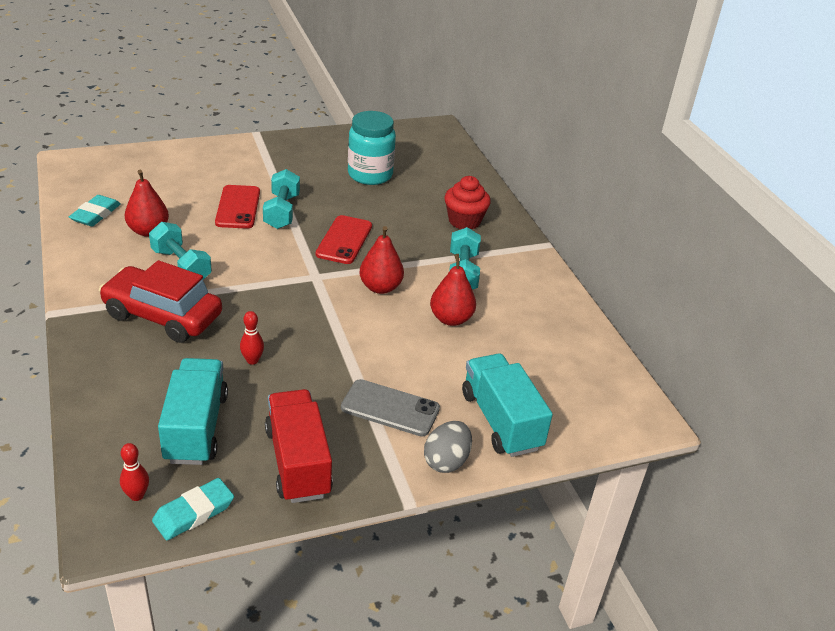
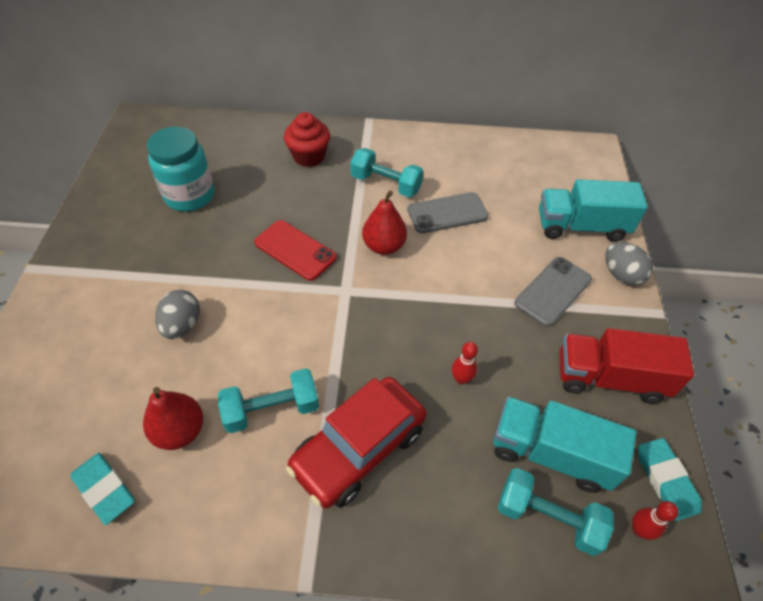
camera: 65 degrees left, 15 degrees up
red phone [215,185,260,229] -> grey egg [155,290,200,339]
turquoise dumbbell [263,169,300,229] -> turquoise dumbbell moved to [497,468,614,556]
red pear [430,254,476,326] -> grey phone [407,192,488,233]

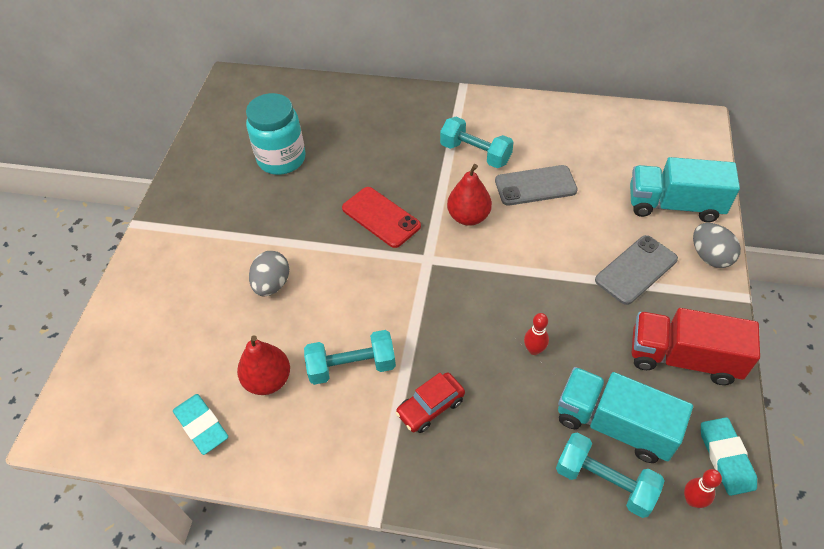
camera: 10 degrees right, 0 degrees up
red cupcake [284,112,330,167] -> none
red car [286,377,427,509] -> red car [395,373,465,433], size x0.53

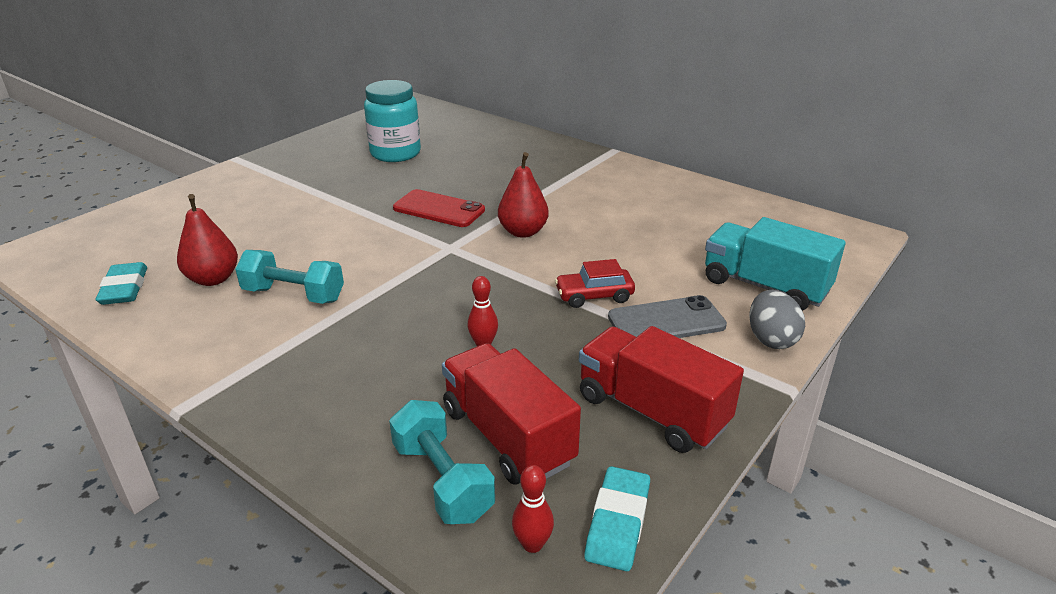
camera: 25 degrees right, 20 degrees down
grey egg [249,251,289,297] -> none
red phone [342,187,421,248] -> red phone turned 45 degrees counterclockwise [393,189,485,227]
red car [395,373,465,433] -> red car moved to [555,259,635,308]
turquoise dumbbell [440,117,513,168] -> none
grey phone [495,165,578,206] -> none
turquoise truck [558,367,693,463] -> red truck [442,343,581,485]

